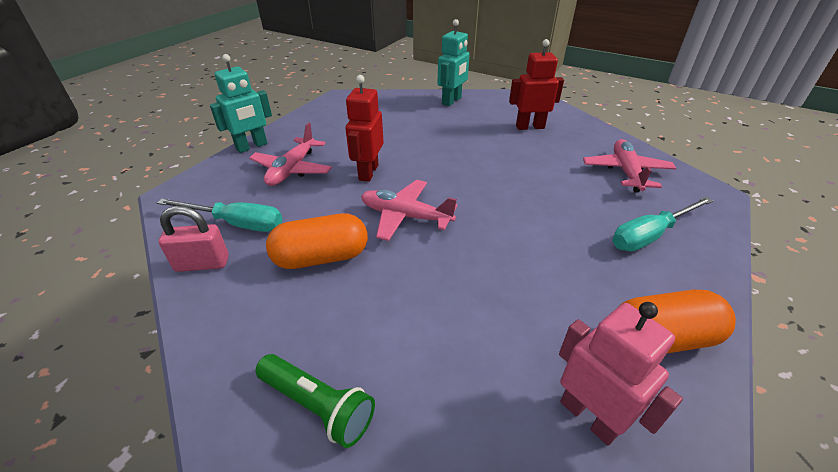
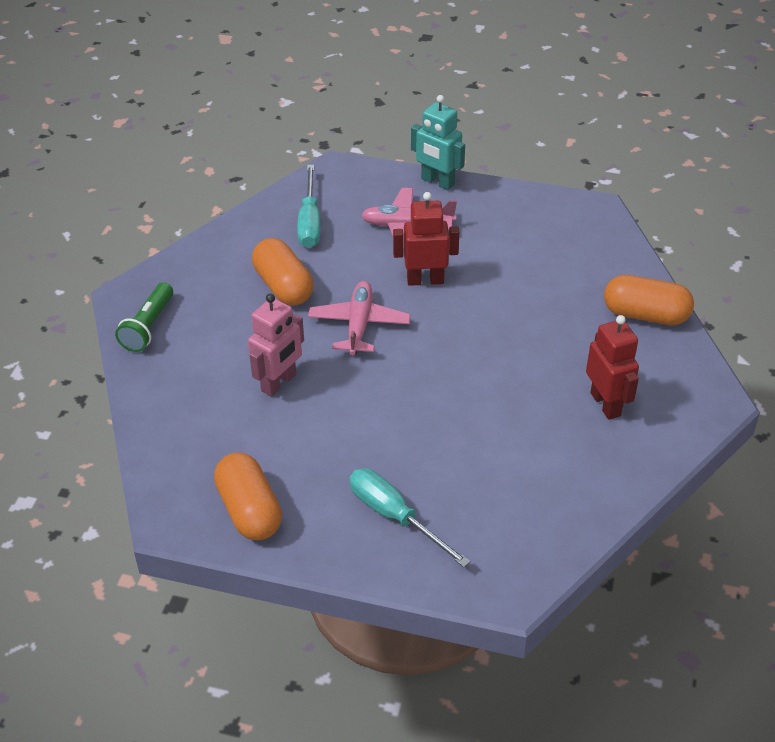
camera: 75 degrees right, 5 degrees up
pink padlock [158,206,229,272] -> none
turquoise robot [437,19,470,106] -> orange capsule [604,275,694,325]
pink robot [559,302,683,446] -> pink robot moved to [248,293,304,397]
pink plane [583,139,676,193] -> none

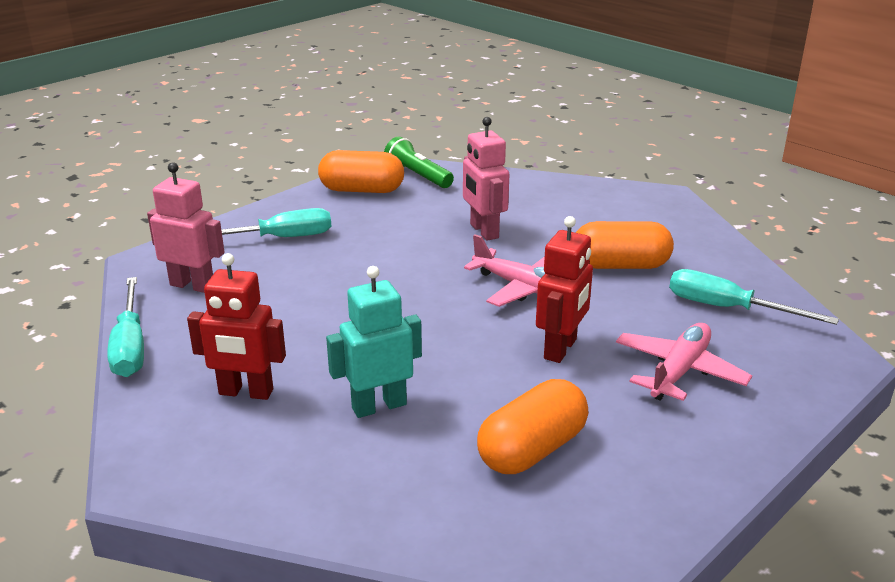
camera: 120 degrees right, 15 degrees down
green flashlight [115,283,173,352] -> green flashlight moved to [384,137,454,188]
turquoise robot [411,95,465,190] -> turquoise robot moved to [326,266,422,418]
orange capsule [604,275,694,325] -> orange capsule moved to [477,379,588,474]
none -> turquoise screwdriver [107,277,144,377]
none -> pink robot [147,162,225,293]

